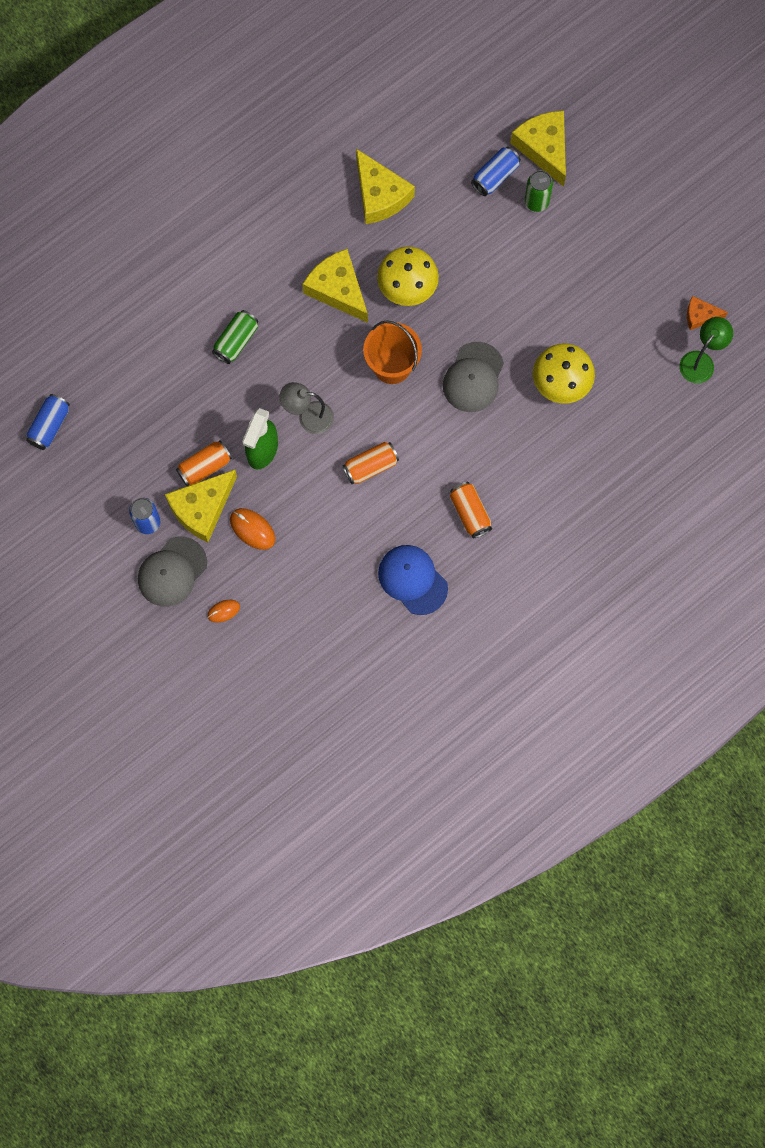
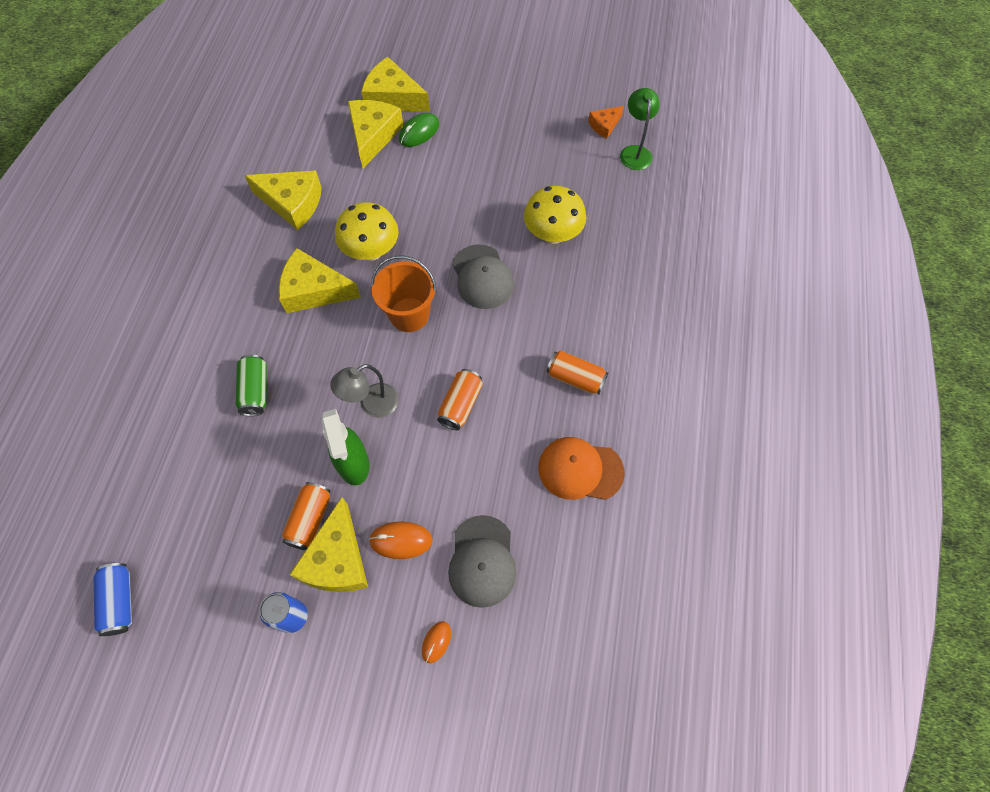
camera: 40 degrees left, 10 degrees down
grey cap [138,536,207,607] -> grey cap moved to [448,515,516,608]
blue cap [378,545,448,615] -> orange cap [538,437,625,500]
blue can [471,147,521,196] -> yellow cheese [348,100,404,168]
green can [525,170,553,212] -> green mouse [399,113,439,147]

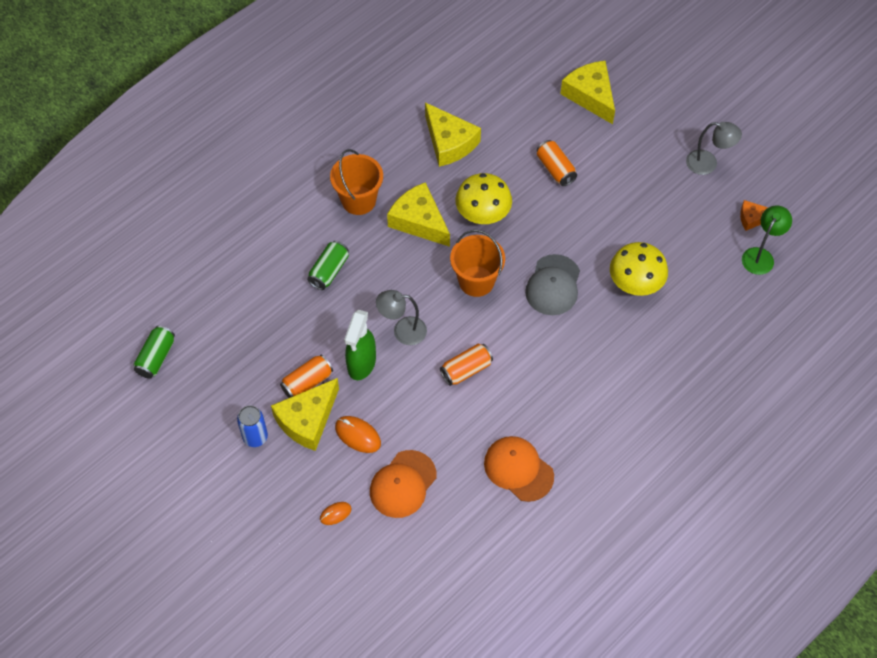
camera: 35 degrees right, 5 degrees down
blue can [93,563,132,636] -> green can [134,326,175,379]
yellow cheese [348,100,404,168] -> none
green mouse [399,113,439,147] -> none
grey cap [448,515,516,608] -> orange cap [370,450,436,518]
orange can [546,351,608,394] -> orange can moved to [537,140,577,186]
none -> orange bucket [330,149,383,215]
none -> grey lamp [686,122,742,175]

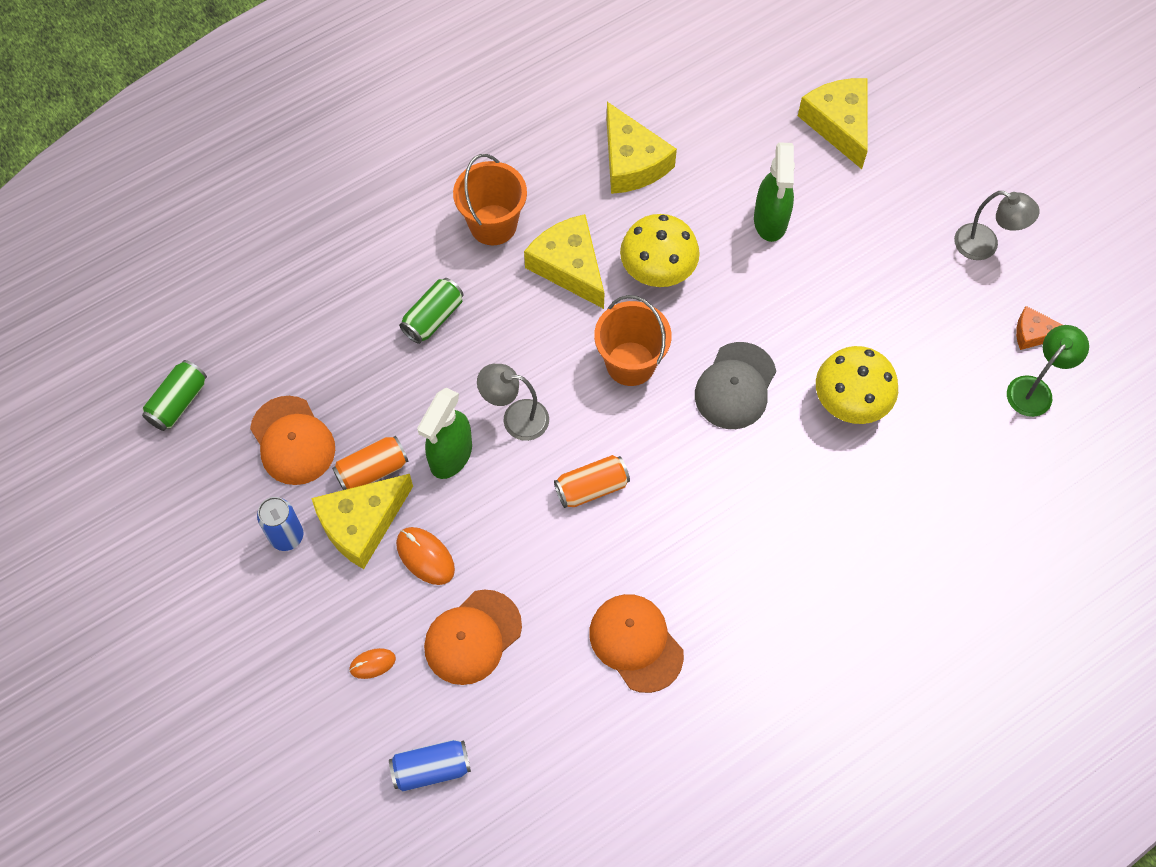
camera: 10 degrees right, 5 degrees up
orange can [537,140,577,186] -> green spray bottle [754,142,795,242]
none -> orange cap [250,396,335,485]
none -> blue can [389,740,471,791]

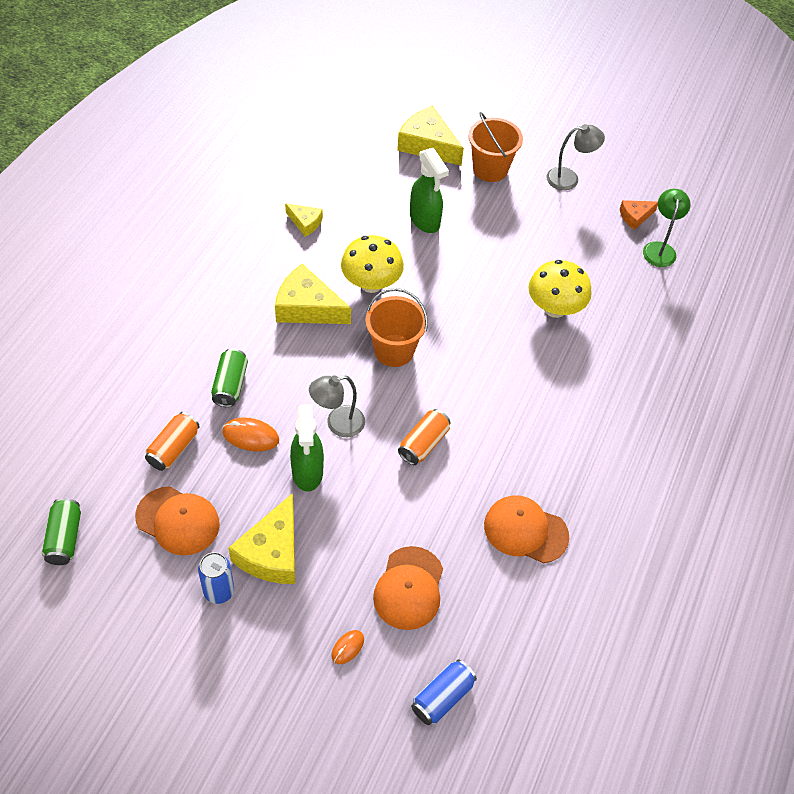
camera: 35 degrees left, 10 degrees down
orange can [332,436,408,490] -> orange can moved to [145,412,200,471]
orange mouse [396,527,455,585] -> orange mouse moved to [222,417,279,452]
orange bucket [453,154,527,245] -> orange bucket moved to [468,112,523,182]
yellow cheese [607,102,677,194] -> yellow cheese [285,203,323,237], size x0.54
grey cap [695,342,776,429] -> none

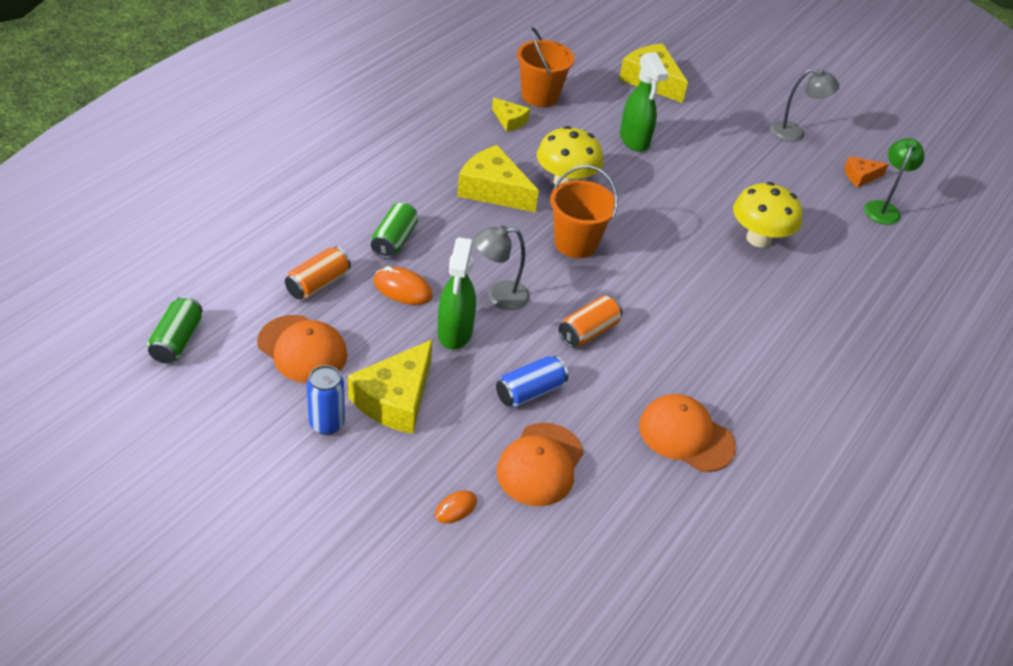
camera: 10 degrees right, 10 degrees down
blue can [411,659,477,725] -> blue can moved to [496,356,568,407]
orange bucket [468,112,523,182] -> orange bucket moved to [517,27,575,107]

